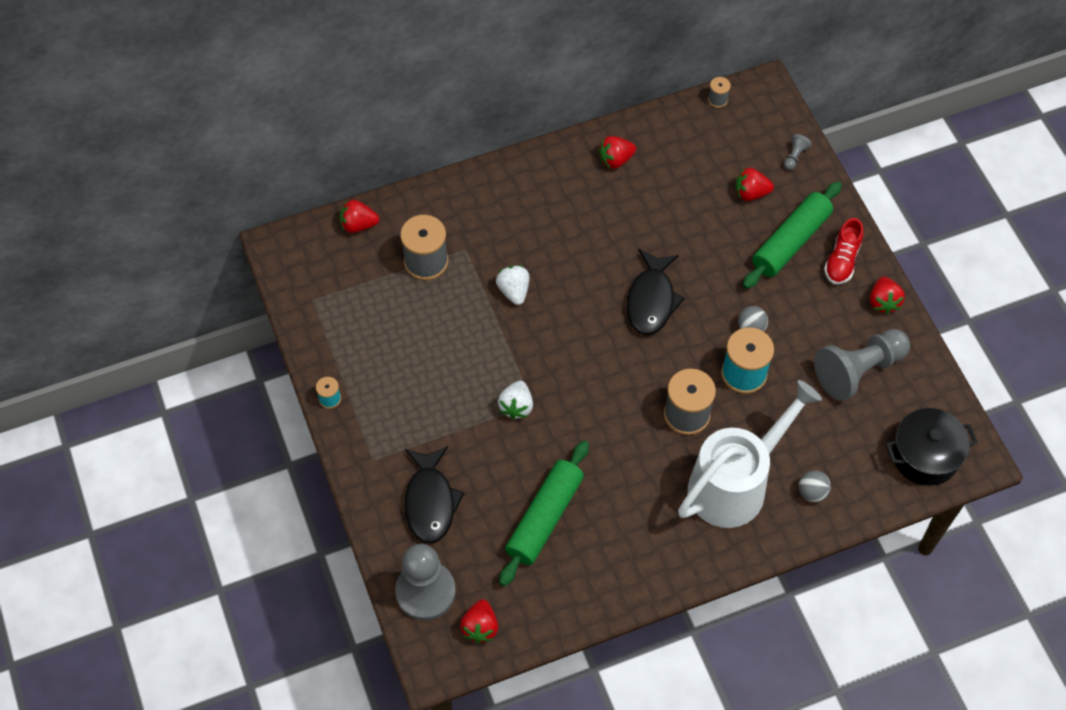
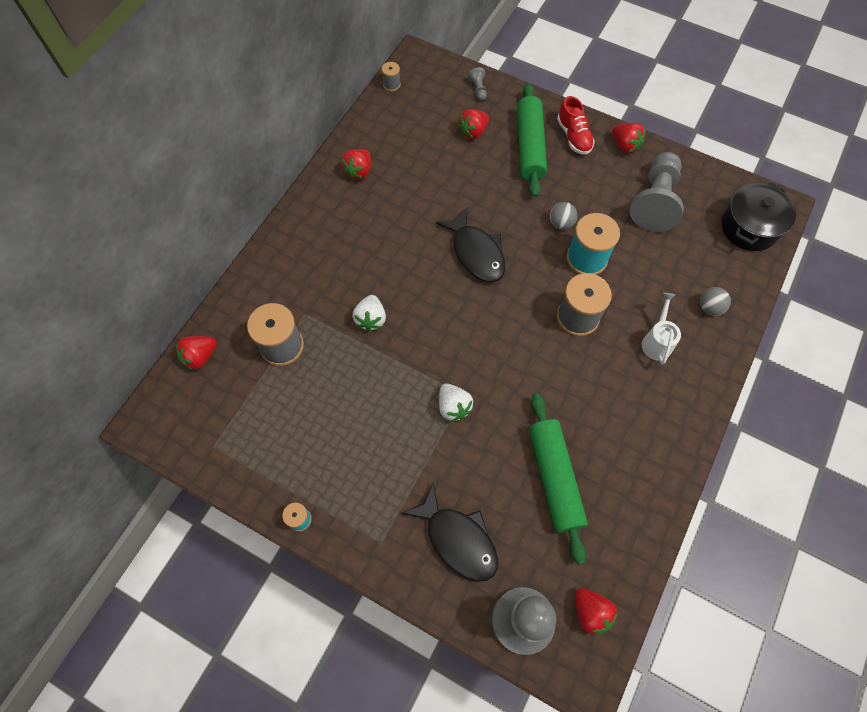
camera: 40 degrees left, 5 degrees up
white strawberry [496,266,530,305] -> white strawberry turned 120 degrees counterclockwise [352,295,386,331]
white watering can [678,380,822,528] -> white watering can [642,293,681,365], size x0.43

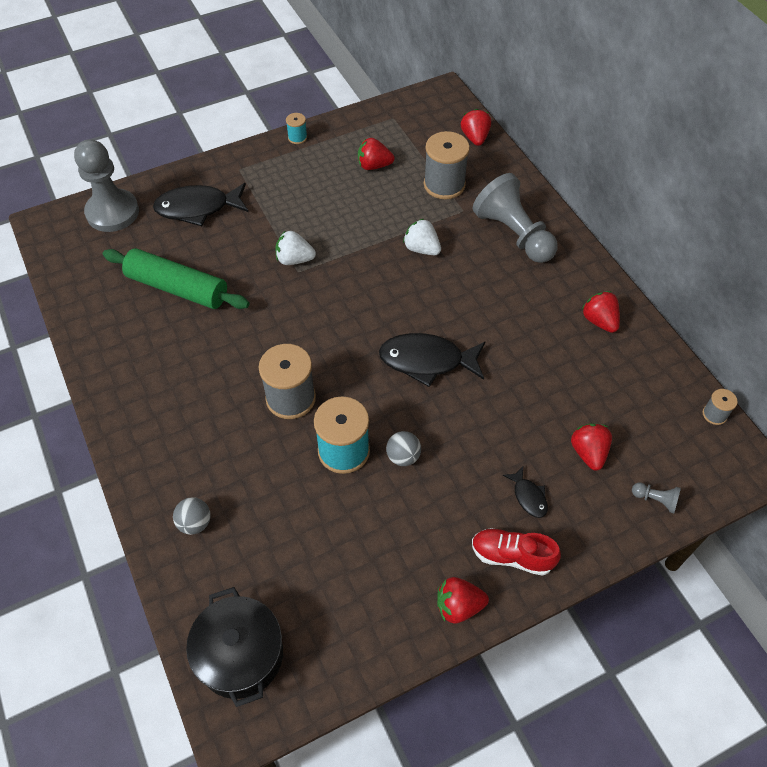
camera: 125 degrees right, 10 degrees down
green rolling pin [517,83,547,197] -> black fish [503,467,548,518]
red strawberry [575,588,618,636] -> red strawberry moved to [358,138,395,170]
grey pawn [630,152,684,232] -> grey pawn moved to [473,173,558,263]
white watering can [642,293,681,365] -> none

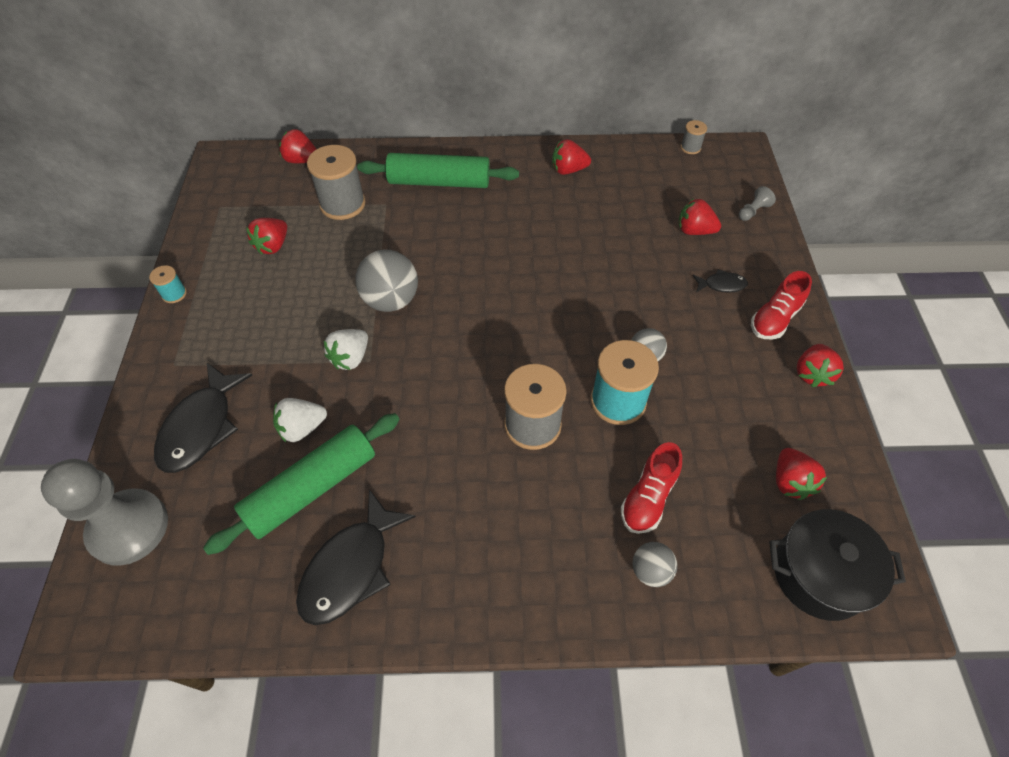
camera: 65 degrees left, 0 degrees up
black fish [379,333,486,387] -> black fish moved to [296,489,416,625]
white strawberry [403,219,441,255] -> white strawberry moved to [273,398,327,442]
grey pawn [473,173,558,263] -> green rolling pin [357,153,519,188]
none -> grey ball [355,250,418,312]
none -> red shoe [621,442,682,534]
none -> red strawberry [776,448,827,500]

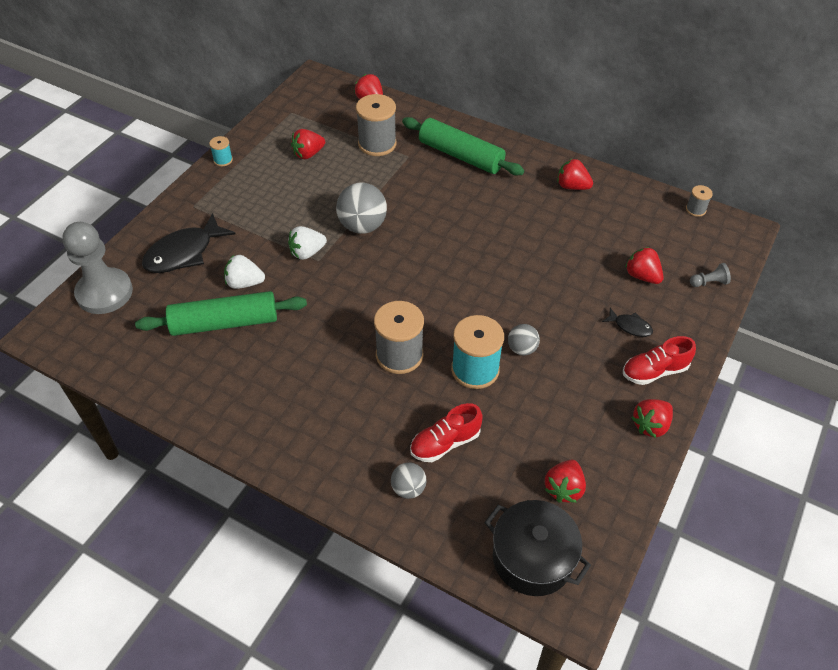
camera: 30 degrees right, 5 degrees down
black fish [296,489,416,625] -> none

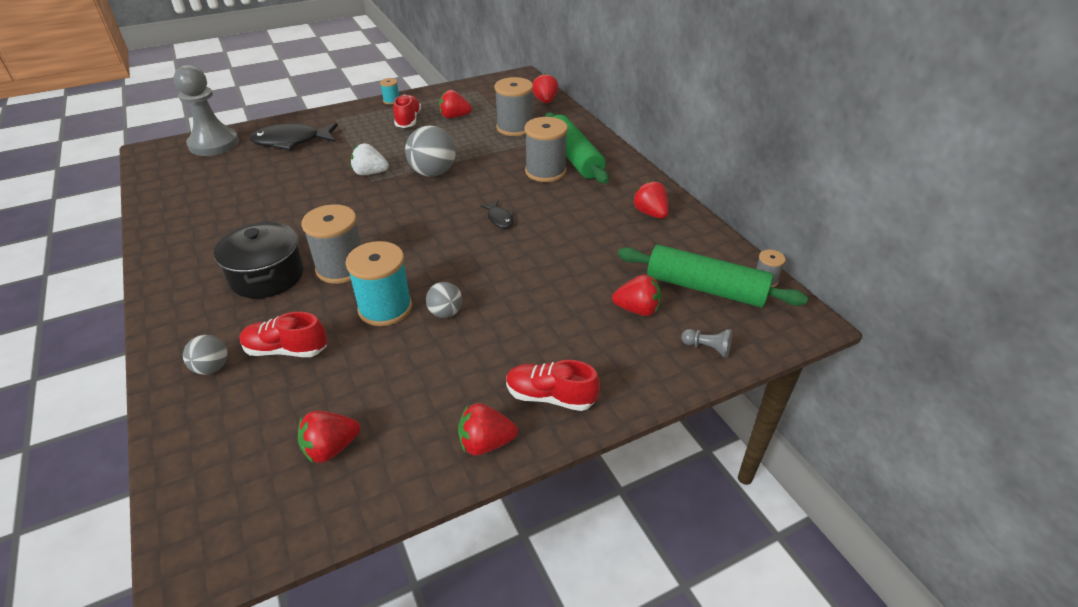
camera: 35 degrees right, 10 degrees down
green rolling pin [135,291,307,336] -> green rolling pin moved to [618,245,808,307]
white strawberry [224,255,265,289] -> none
black pot [484,500,591,596] -> black pot moved to [214,221,304,298]
black fish [602,308,653,337] -> black fish moved to [480,201,514,228]
red strawberry [625,247,664,284] -> red strawberry turned 105 degrees clockwise [612,274,661,316]
none -> red shoe [393,94,421,128]
none -> grey spool [524,117,568,182]

